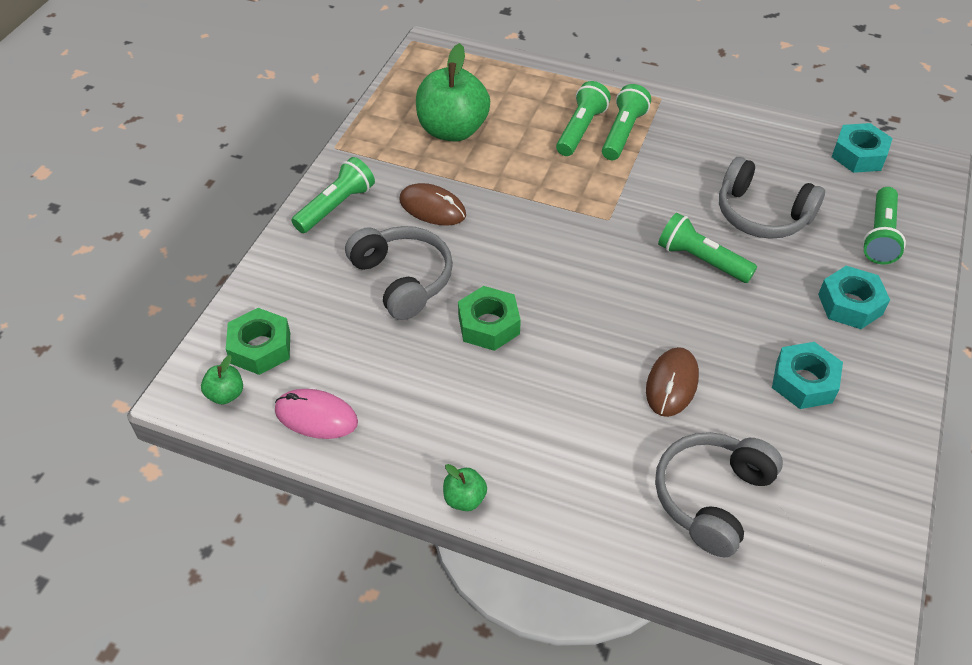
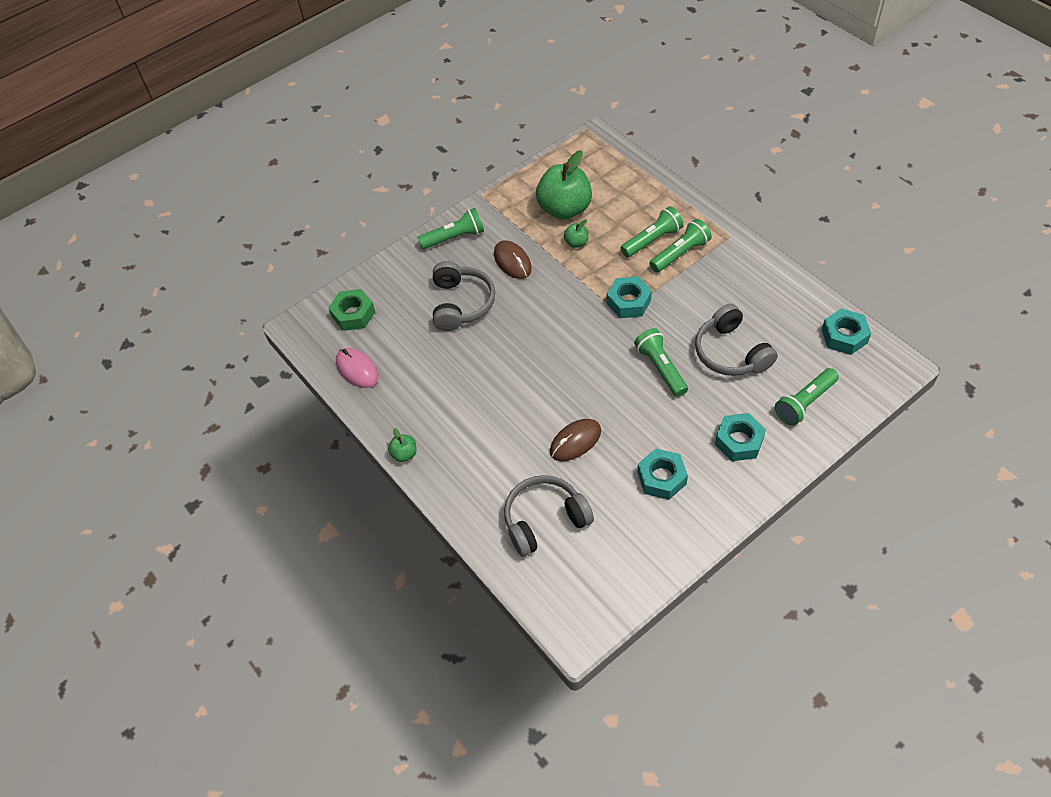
camera: 35 degrees right, 5 degrees up
green apple [201,355,243,404] -> green apple moved to [564,220,589,248]
green nut [458,286,521,351] -> none
none -> turquoise nut [607,276,652,318]

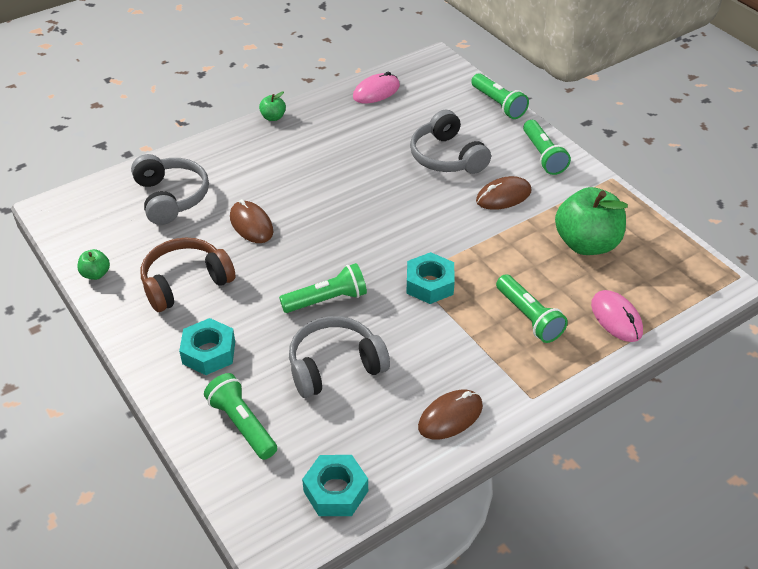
camera: 90 degrees right, 10 degrees down
green nut [328,289,375,331] -> none
grey headphones [433,261,495,331] -> grey headphones turned 60 degrees clockwise [410,110,491,174]
green apple [564,220,589,248] -> green apple moved to [77,249,110,280]
turquoise nut [638,448,688,500] -> brown headphones [141,238,236,312]
green flashlight [649,219,712,272] -> green flashlight moved to [471,73,529,119]
none -> brown mouse [418,390,483,439]
none -> pink mouse [591,290,643,342]

